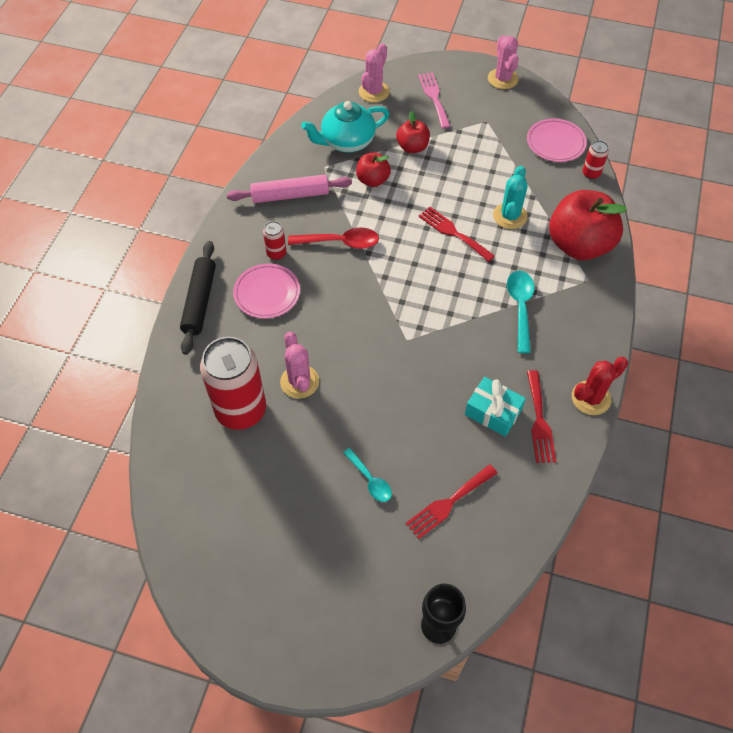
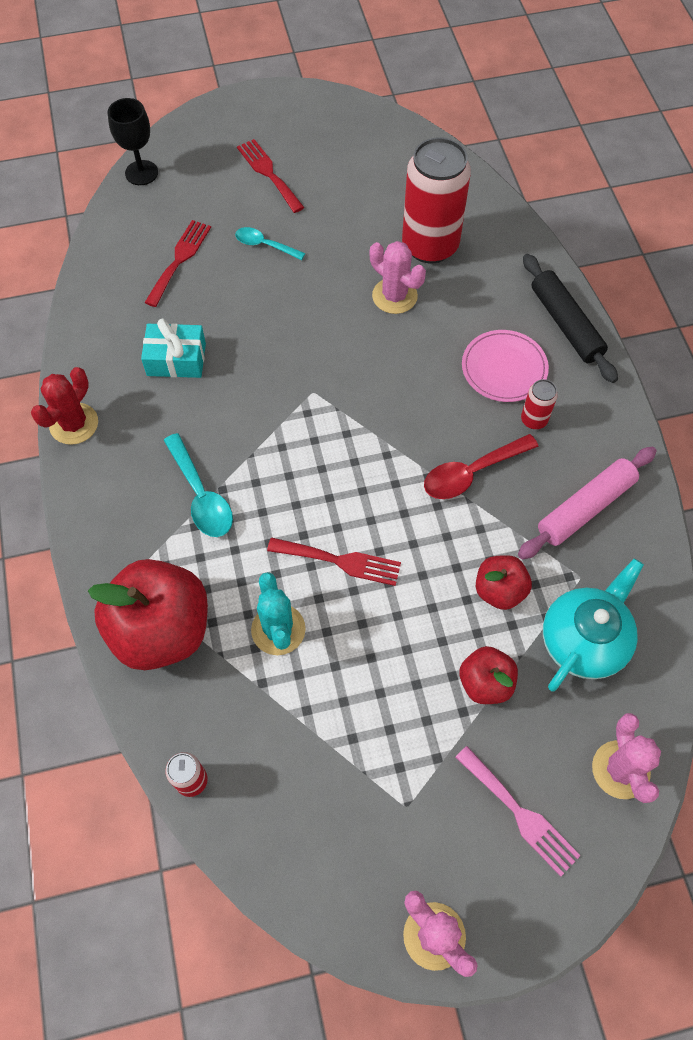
camera: 150 degrees right, 5 degrees up
pink plate [527,118,587,162] -> none
red fork [527,370,556,463] -> red fork moved to [237,139,304,213]

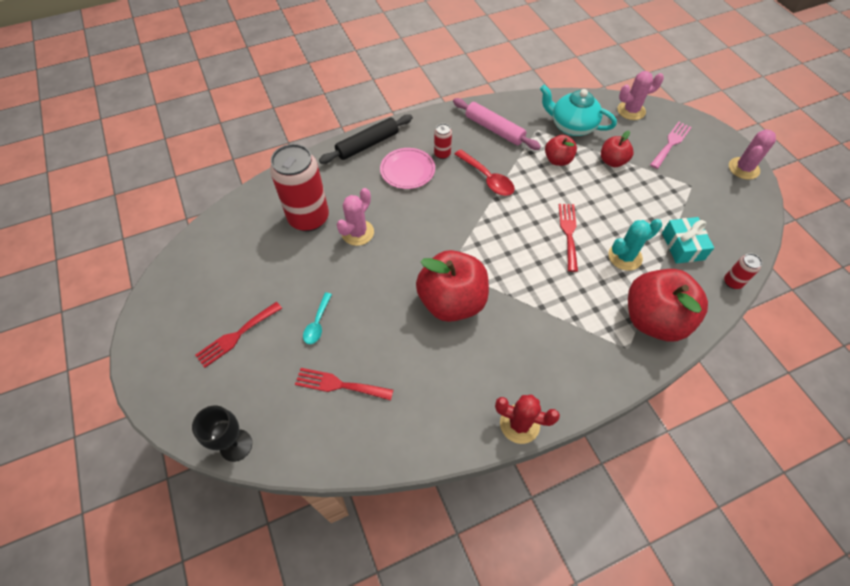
camera: 100 degrees left, 5 degrees down
turquoise gift [141,319,206,378] -> turquoise gift moved to [662,217,714,264]
turquoise spoon [163,433,233,537] -> none
none -> red apple [416,250,489,322]

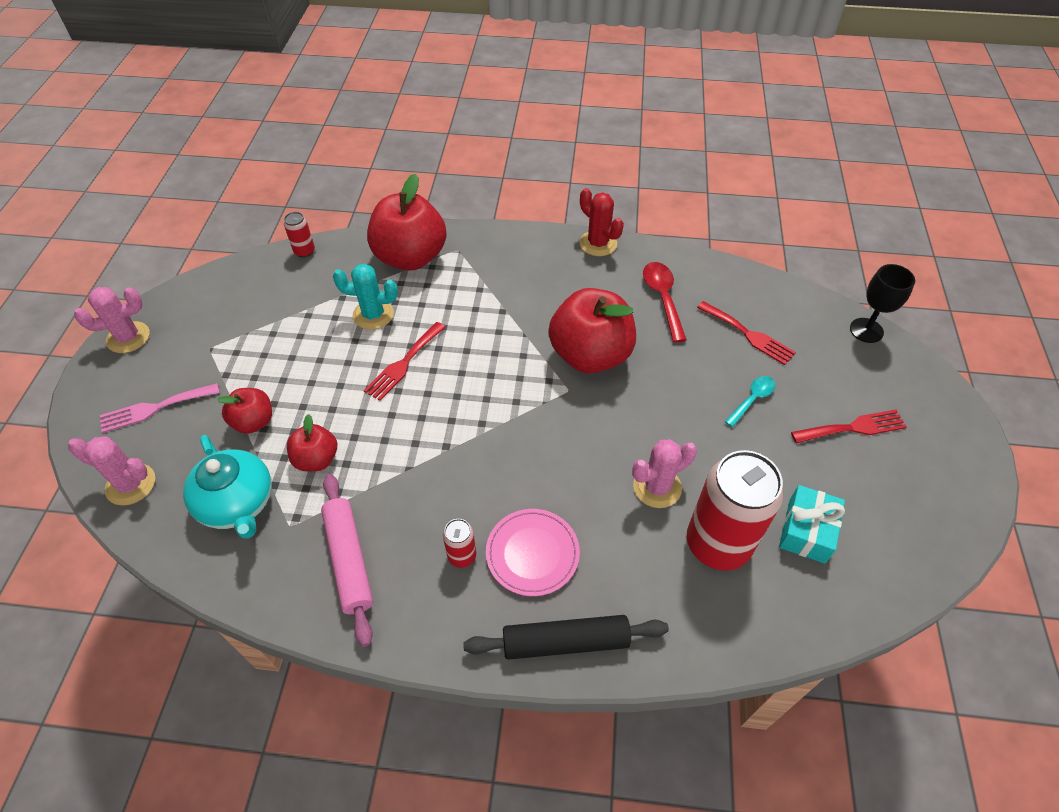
camera: 150 degrees left, 5 degrees down
red spoon [454,150,515,196] -> red spoon moved to [643,262,687,343]
turquoise gift [662,217,714,264] -> turquoise gift moved to [779,485,845,564]

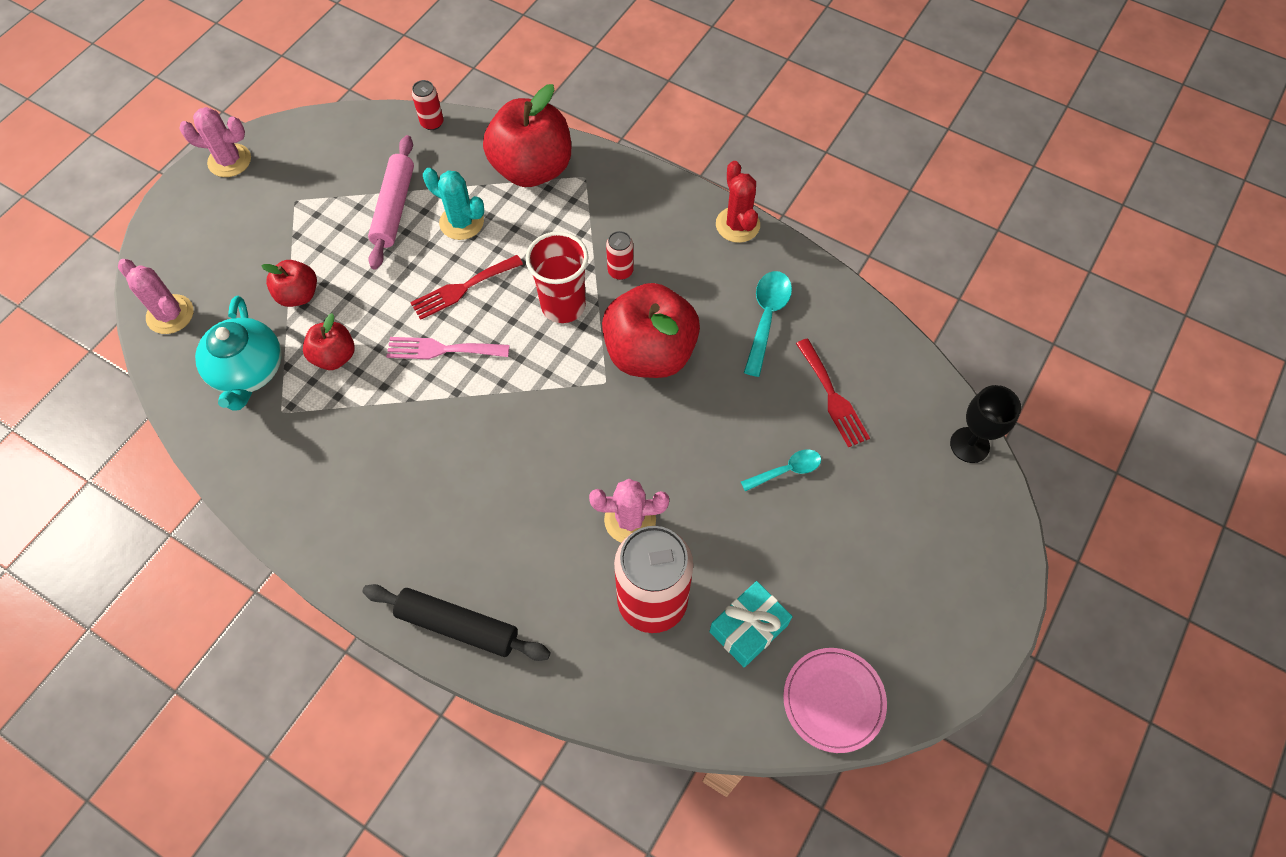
camera: 25 degrees right, 10 degrees up
pink fork [100,383,220,433] -> pink fork moved to [386,337,509,359]
pink rolling pin [321,474,373,647] -> pink rolling pin moved to [368,135,414,270]
red can [443,519,476,568] -> red can moved to [606,231,634,280]
pink plate [486,509,580,596] -> pink plate moved to [783,648,887,753]
red spoon [643,262,687,343] -> turquoise spoon [744,271,792,377]
red fork [791,409,907,443] -> none
none -> red cup [526,231,588,323]

